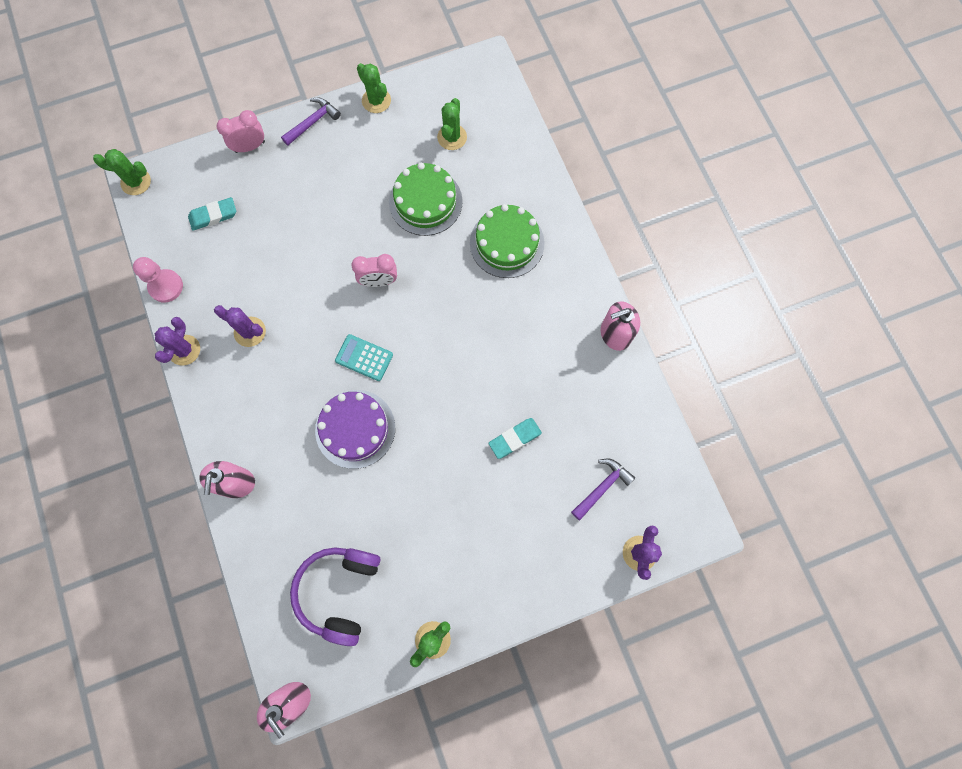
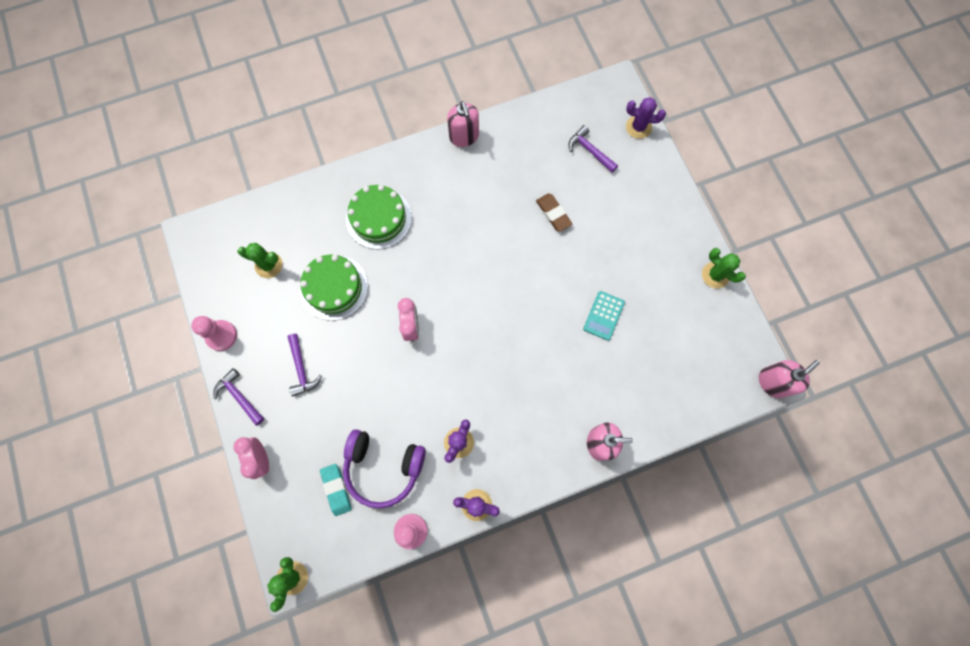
camera: 90 degrees left, 0 degrees up
purple headphones [290,547,381,646] -> purple headphones moved to [343,429,426,509]
purple cake [315,390,395,469] -> none
turquoise calculator [335,334,393,381] -> turquoise calculator moved to [583,291,625,341]
green cactus [357,63,391,113] -> pink pawn [191,316,237,351]
turquoise eraser [489,418,542,459] -> brown eraser [536,193,572,232]
none -> purple hammer [287,334,322,397]

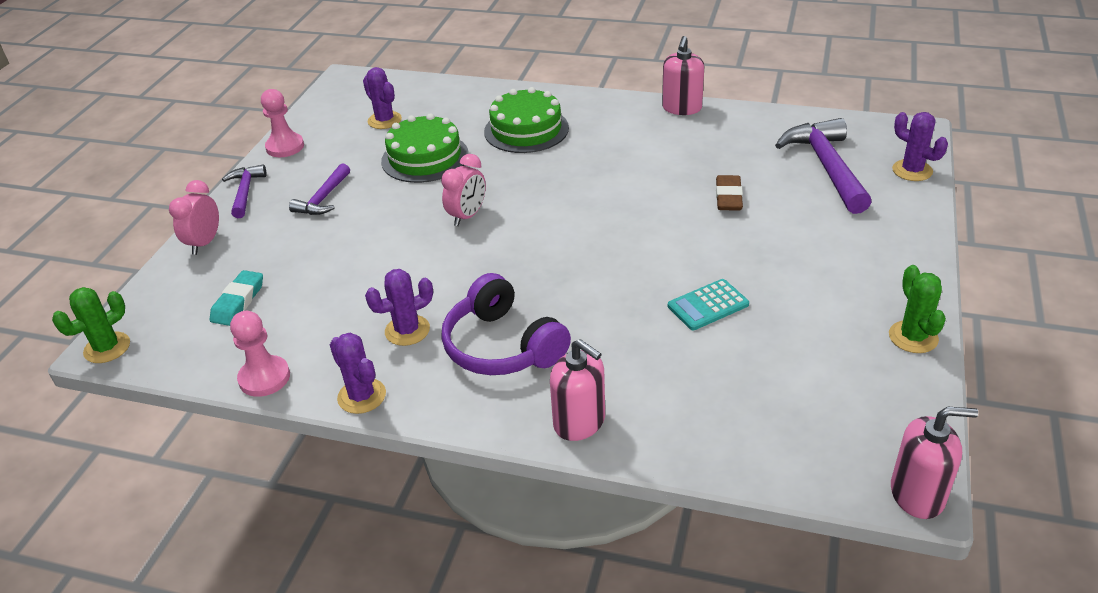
camera: 40 degrees right, 35 degrees down
green cactus [237,243,283,278] -> purple cactus [363,67,402,129]
purple headphones [343,429,426,509] -> purple headphones moved to [441,273,571,375]
purple hammer [569,125,618,173] -> purple hammer [775,118,872,214], size x1.77

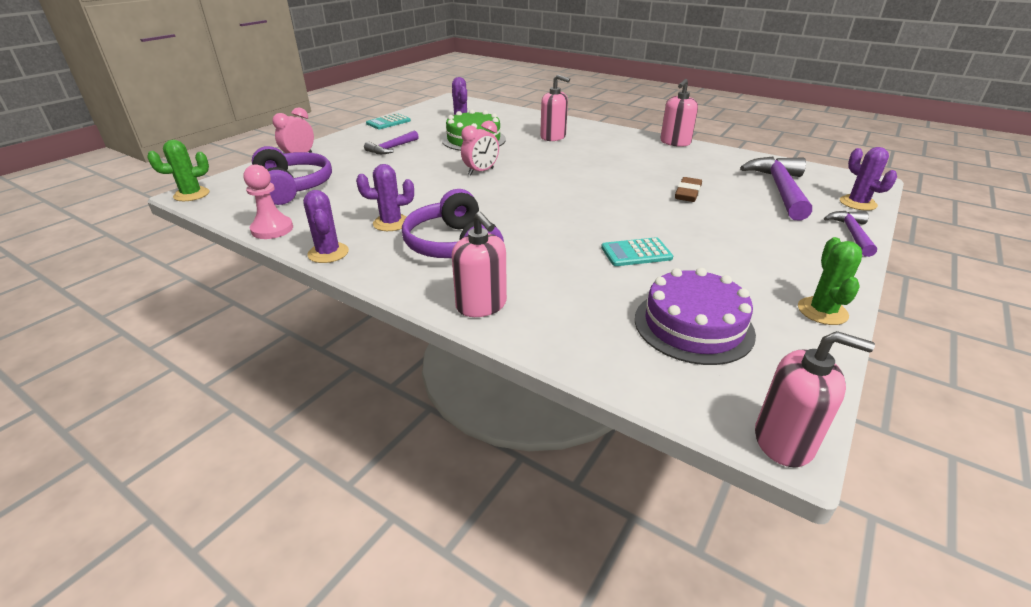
camera: 15 degrees right, 5 degrees down
turquoise eraser [210,270,263,326] -> purple headphones [252,146,332,205]
purple hammer [222,165,267,218] -> purple hammer moved to [824,211,877,257]
pink pawn [261,89,304,157] -> turquoise calculator [366,113,411,129]
green cake [484,87,569,153] -> pink soap dispenser [540,75,570,141]
none -> purple cake [635,268,756,365]

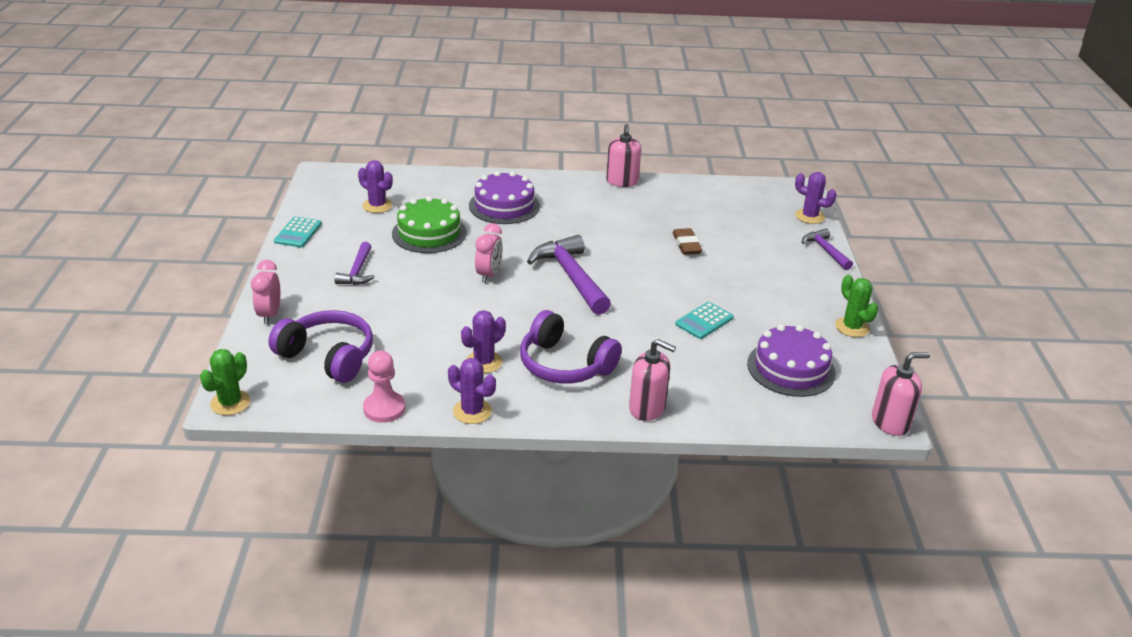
camera: 35 degrees left, 0 degrees up
pink soap dispenser [540,75,570,141] -> purple cake [469,171,540,224]
purple hammer [740,157,812,221] -> purple hammer moved to [527,235,611,315]

